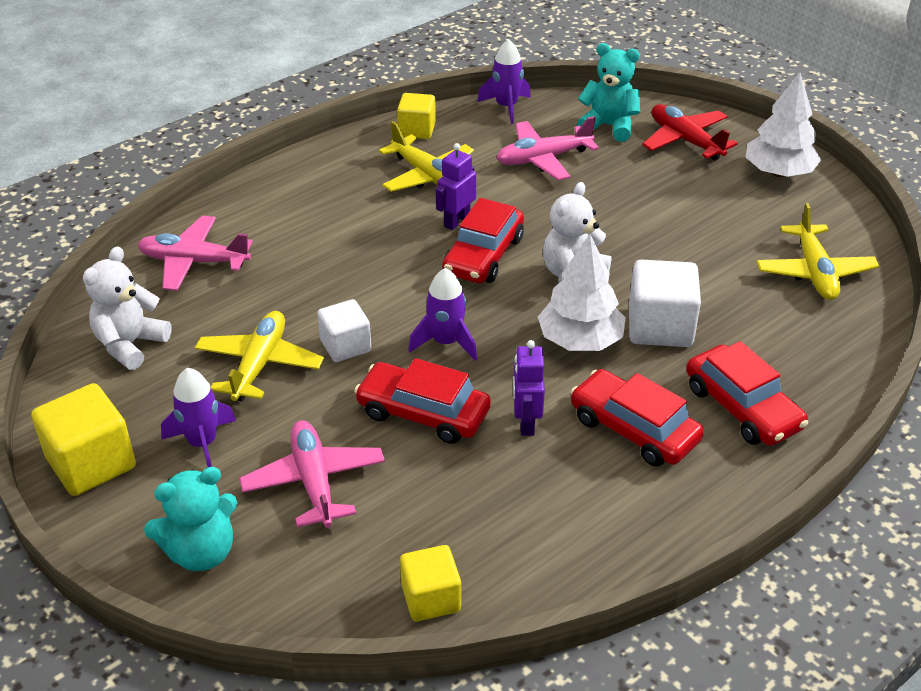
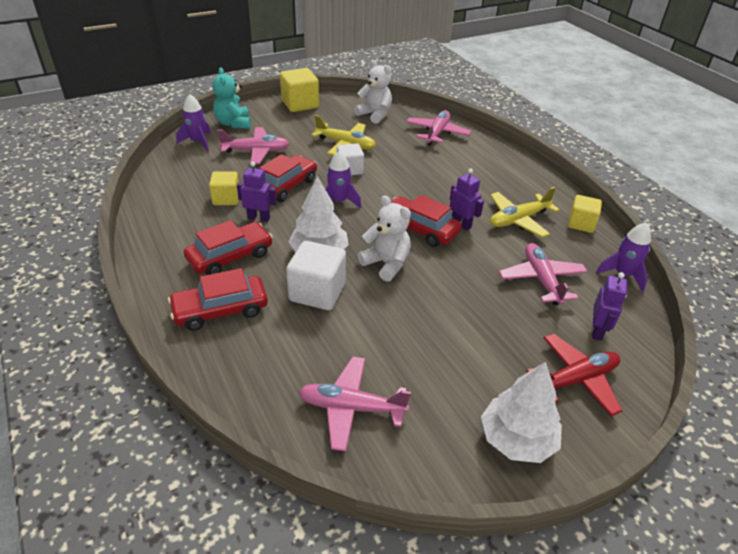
camera: 100 degrees right, 0 degrees up
purple rocket [161,368,236,467] -> purple rocket moved to [176,94,211,152]
yellow cube [400,545,461,622] -> yellow cube moved to [209,171,239,205]
turquoise teddy bear [577,43,640,142] -> purple robot [592,272,627,341]
yellow plane [756,203,879,300] -> pink plane [299,357,411,451]

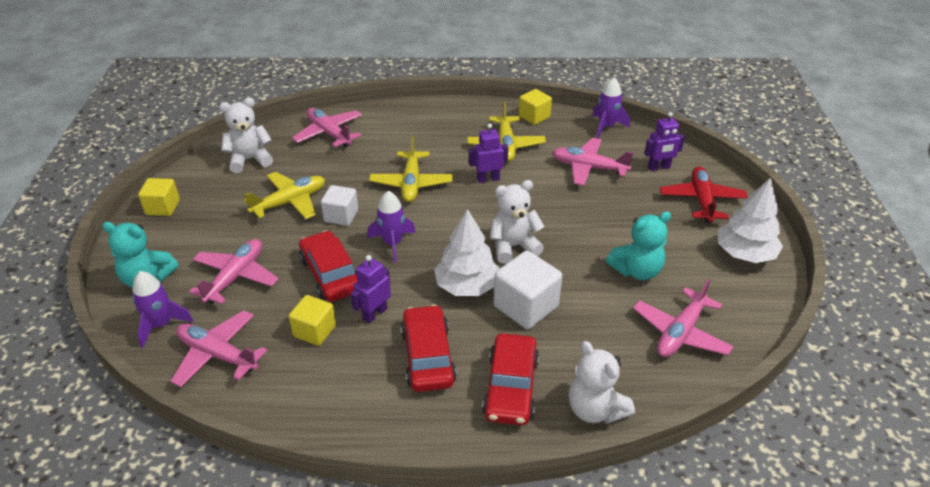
camera: 60 degrees left, 0 degrees up
yellow cube [280,68,319,112] -> yellow cube [138,178,180,216], size x0.65
red car [391,195,462,247] -> none
purple robot [592,272,627,341] -> purple robot turned 120 degrees clockwise [644,112,685,171]
none -> pink plane [171,310,267,387]
none -> yellow plane [369,136,453,202]
none -> white teddy bear [569,341,635,424]
none -> turquoise teddy bear [606,211,671,280]

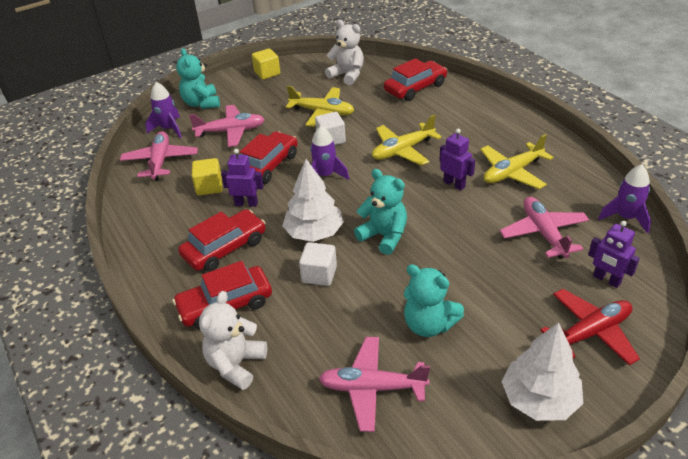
camera: 60 degrees right, 0 degrees up
pink plane [292,108,362,148] -> red car [384,58,447,101]
white teddy bear [490,180,545,264] -> turquoise teddy bear [354,169,407,255]
white cube [493,251,562,329] -> white cube [299,242,337,286], size x0.65
yellow cube [519,89,552,125] -> none

